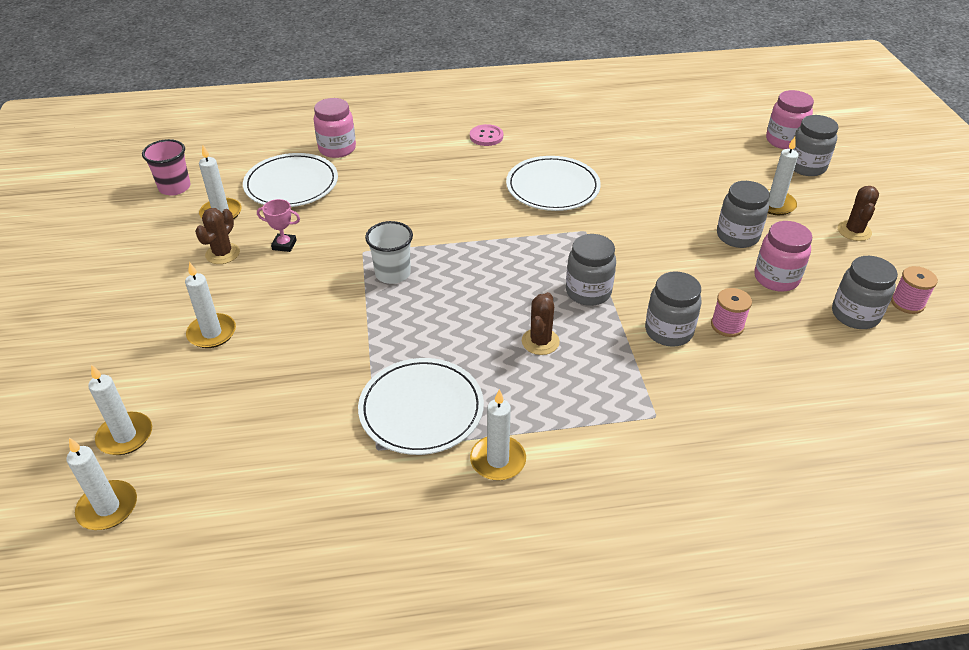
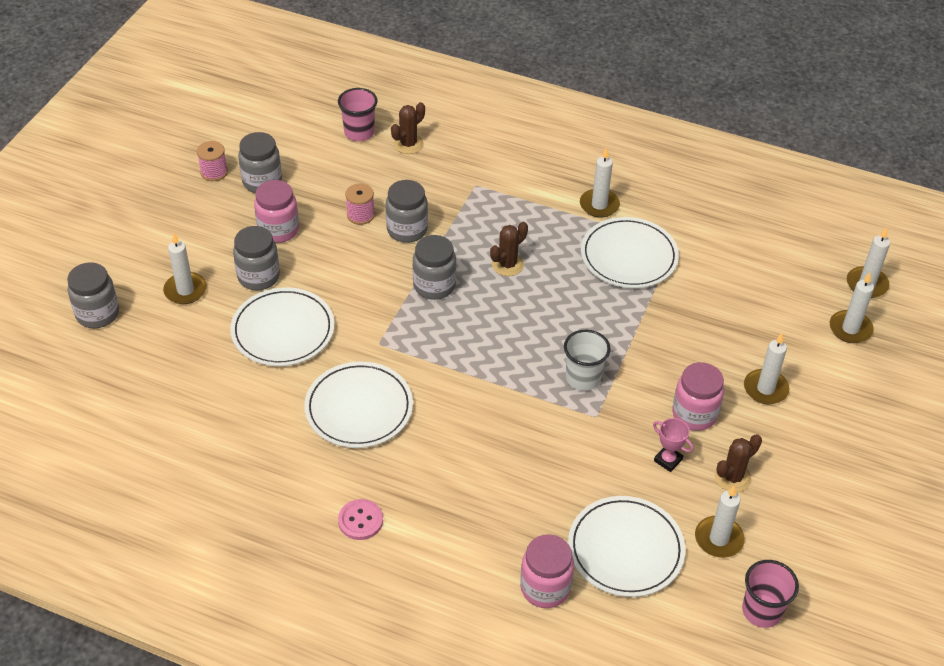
camera: 150 degrees left, 5 degrees up
pink jar [766,90,814,149] -> pink jar moved to [672,362,724,431]
brown cactus [838,186,879,241] -> brown cactus moved to [391,102,425,154]
none -> white plate [230,287,335,366]
none -> pink cup [338,88,378,141]

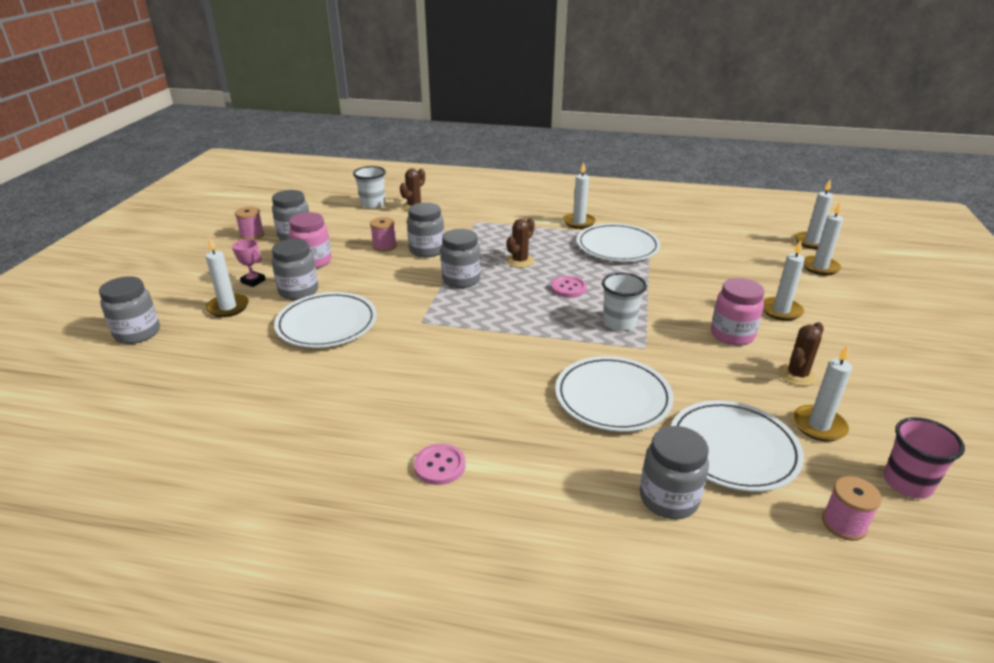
camera: 10 degrees left, 15 degrees down
white plate [304,362,413,448] -> white plate moved to [555,356,674,432]
pink cup [338,88,378,141] -> white cup [353,166,386,209]
pink jar [520,534,574,608] -> grey jar [640,426,709,519]
pink trophy [653,418,693,472] -> pink trophy moved to [232,239,266,287]
none -> pink button [551,276,587,298]
none -> pink spool [822,476,882,541]

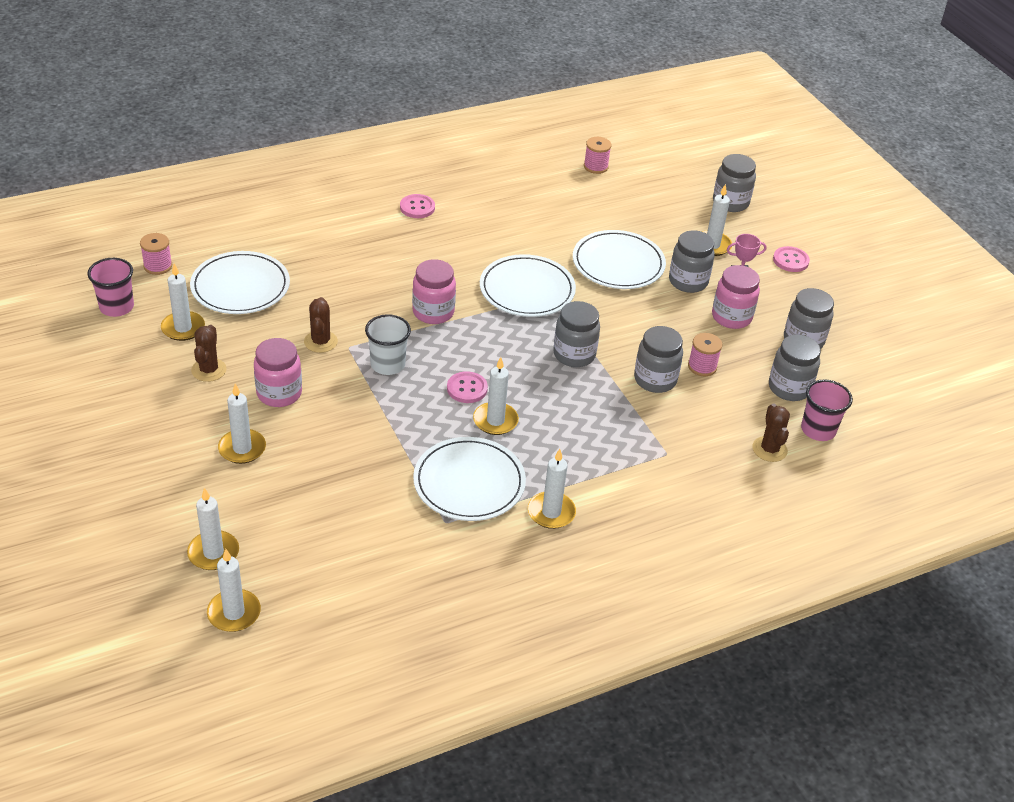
camera: 140 degrees right, 10 degrees up
pink spool [235,207,264,240] -> pink spool moved to [584,137,612,174]
white cup [353,166,386,209] -> pink cup [801,379,853,441]
brown cactus [506,218,535,268] -> brown cactus moved to [304,297,338,353]
white plate [555,356,674,432] -> white plate moved to [480,254,576,317]
grey jar [640,426,709,519] -> grey jar moved to [769,335,821,401]
none -> pink jar [412,259,456,324]
none -> white candle [473,357,519,435]
none -> pink button [773,246,810,272]

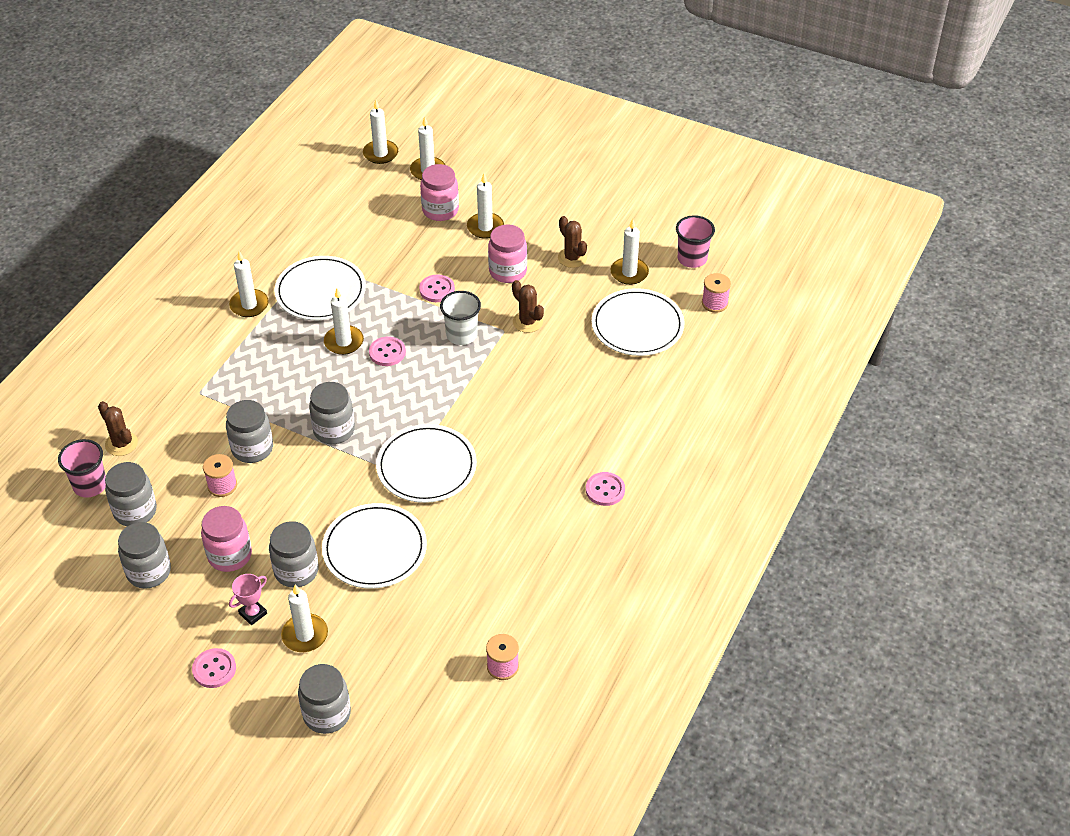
camera: 145 degrees right, 5 degrees up
pink jar [412,259,456,324] -> pink jar moved to [420,164,459,221]
none -> pink button [419,274,455,302]

